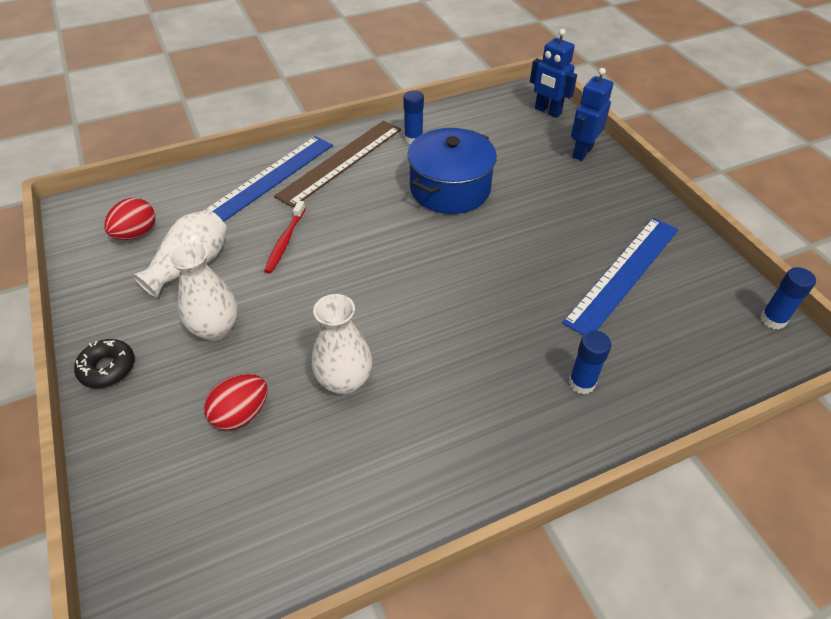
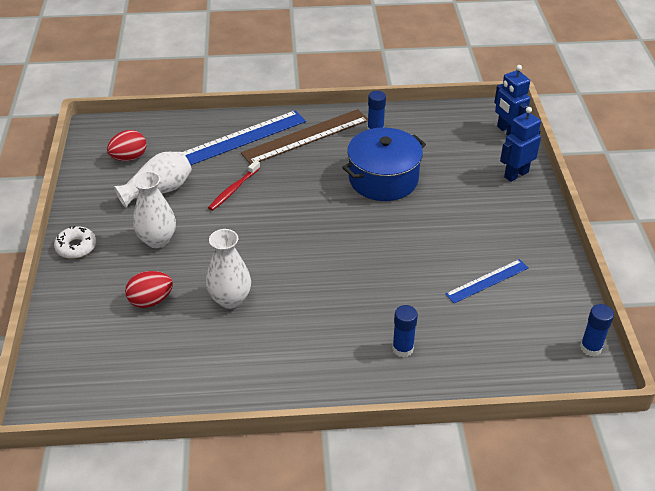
camera: 20 degrees right, 5 degrees down
black donut [74,339,135,388] -> white donut [54,226,96,259]
blue ruler [562,218,679,335] -> blue ruler [445,259,528,303], size x0.58

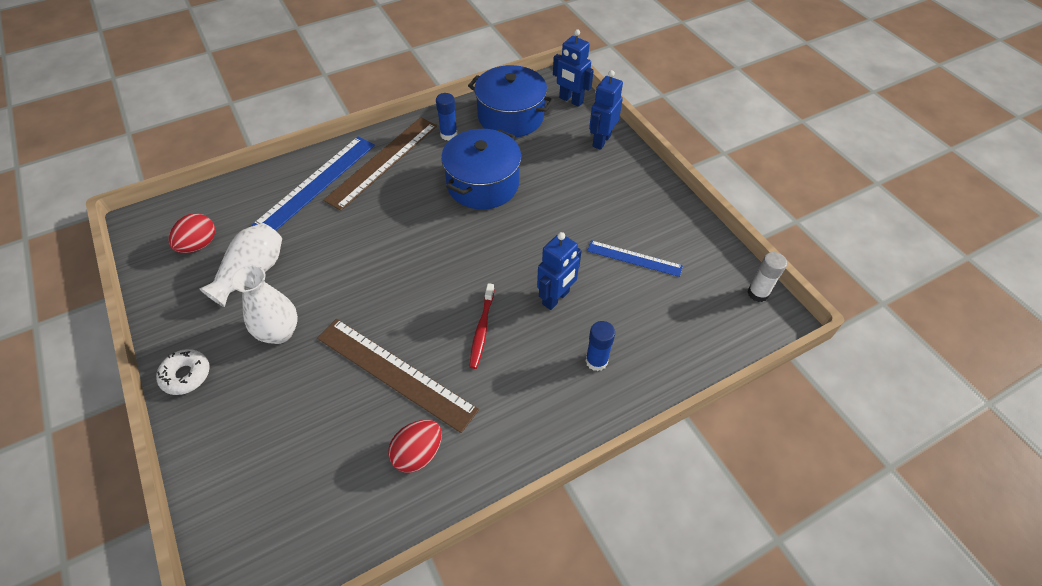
camera: 25 degrees left, 10 degrees up
red egg [125,271,173,308] -> red egg moved to [388,420,442,473]
white vase [206,229,251,309] -> brown ruler [317,319,479,433]
red toothbrush [208,160,260,211] -> red toothbrush moved to [469,283,495,369]
blue ruler [445,259,528,303] -> blue ruler turned 75 degrees clockwise [587,240,683,277]
blue glue stick [580,304,614,356] -> white glue stick [748,252,787,302]
none -> blue pot [468,65,554,137]
none -> blue robot [537,232,582,310]

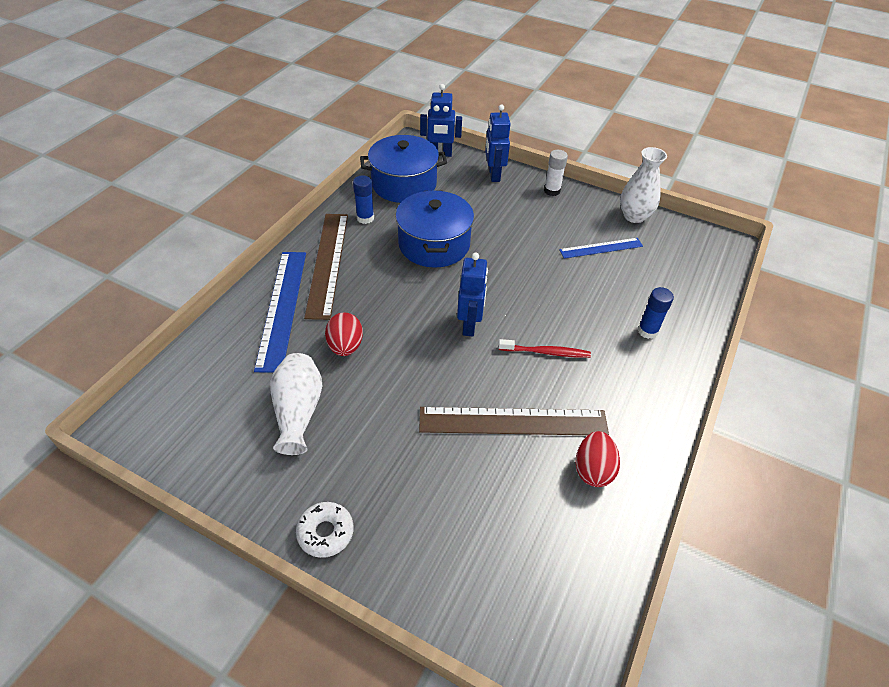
camera: 35 degrees left, 5 degrees down
red egg [169,213,215,253] -> red egg moved to [325,312,363,356]
white vase [231,265,298,344] -> white vase moved to [620,147,667,223]
red toothbrush [469,283,495,369] -> red toothbrush turned 60 degrees counterclockwise [498,339,591,358]
blue robot [537,232,582,310] -> blue robot moved to [457,253,488,337]
white glue stick [748,252,787,302] -> white glue stick moved to [544,150,568,196]

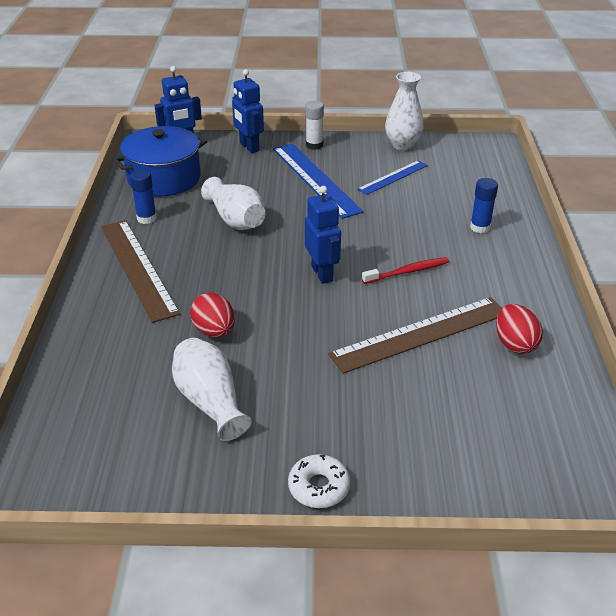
camera: 25 degrees left, 10 degrees down
blue ruler [254,252,306,373] -> blue ruler moved to [273,143,364,219]
blue pot [396,190,474,268] -> white vase [201,177,265,230]

